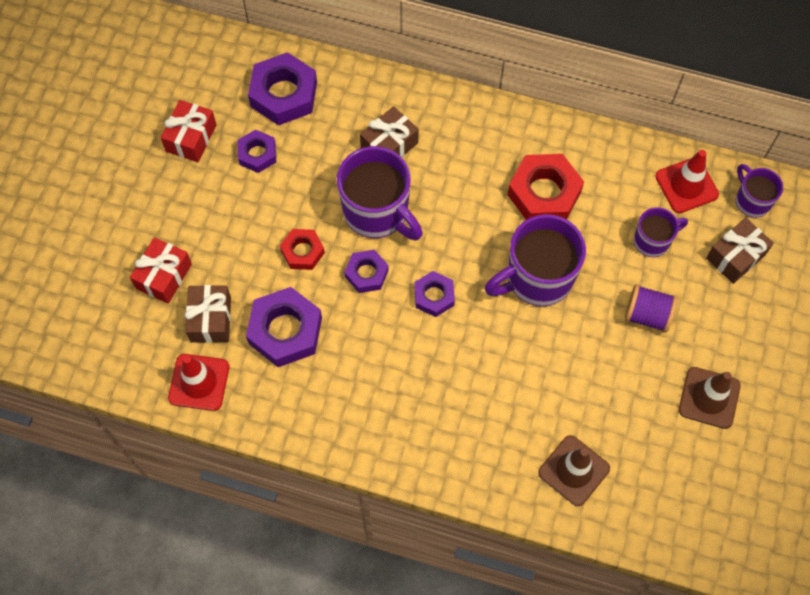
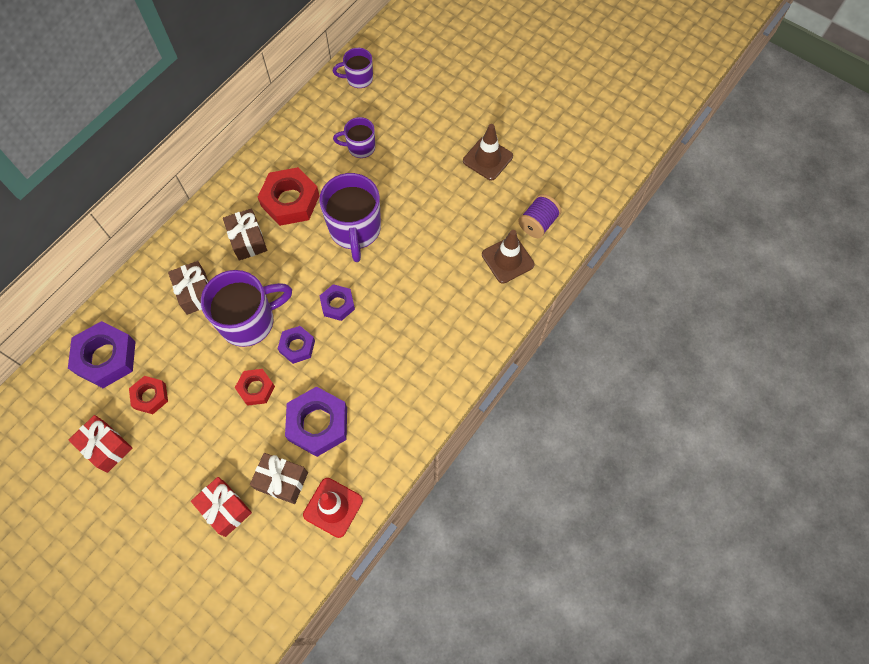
camera: 70 degrees left, 0 degrees up
purple nut [237,130,276,173] -> red nut [129,376,168,414]
purple spool [625,284,678,333] -> purple spool moved to [518,194,562,238]
purple mug [634,207,688,257] -> purple mug turned 90 degrees counterclockwise [333,117,375,158]
red traffic cone [655,150,719,213] -> none
brown gift [706,218,774,284] -> brown gift moved to [223,208,267,261]

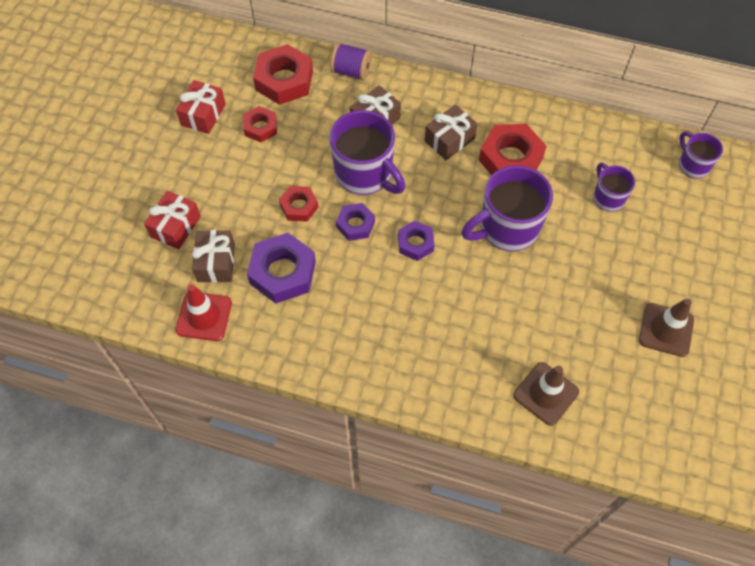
camera: 70 degrees right, 5 degrees down
purple nut [68,321,136,388] -> red nut [253,44,313,105]
purple spool [518,194,562,238] -> purple spool moved to [330,42,372,81]

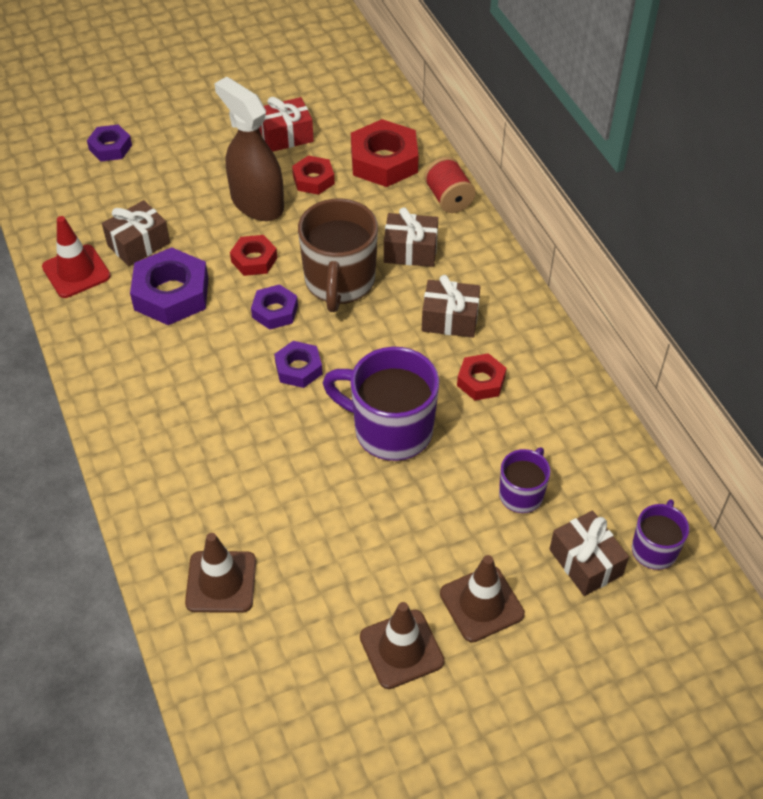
camera: 50 degrees right, 10 degrees down
red gift [144,191,201,250] -> none
purple spool [330,42,372,81] -> red spool [424,157,476,213]
purple mug [330,110,405,195] -> brown mug [298,199,378,312]
red nut [479,124,547,176] -> red nut [457,353,506,400], size x0.58
none -> purple nut [87,125,132,161]
none -> brown spray bottle [214,77,284,221]
none -> brown traffic cone [440,555,525,642]
none -> brown gift [550,511,629,596]

